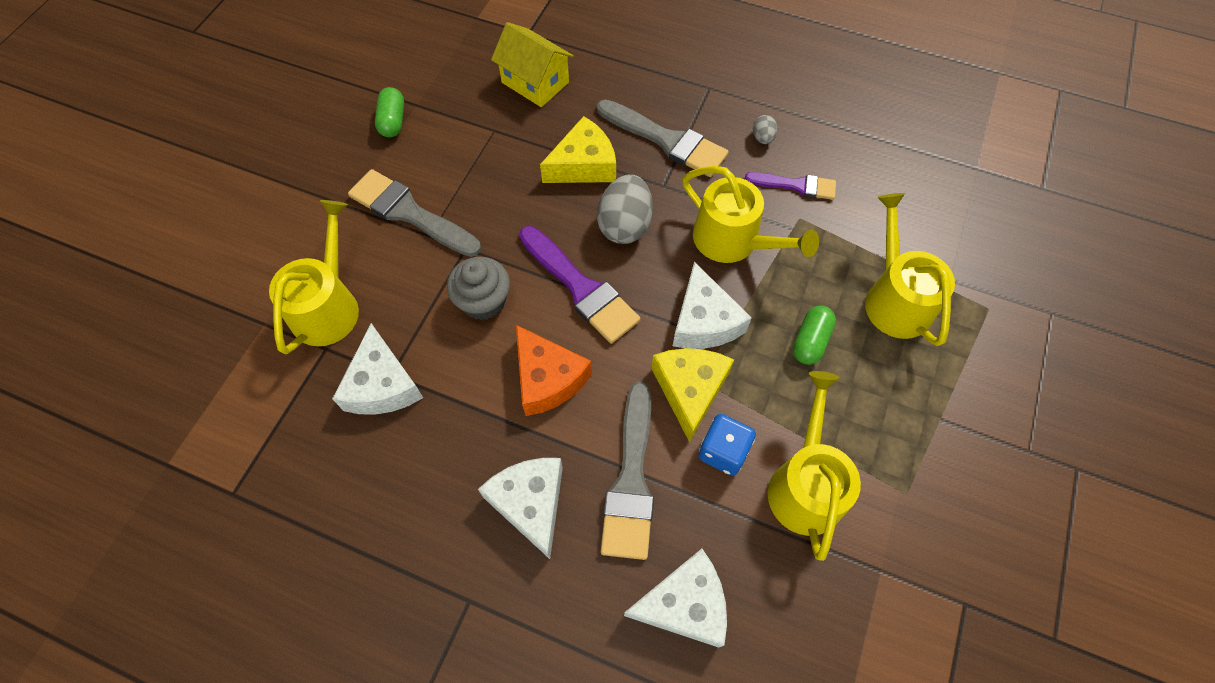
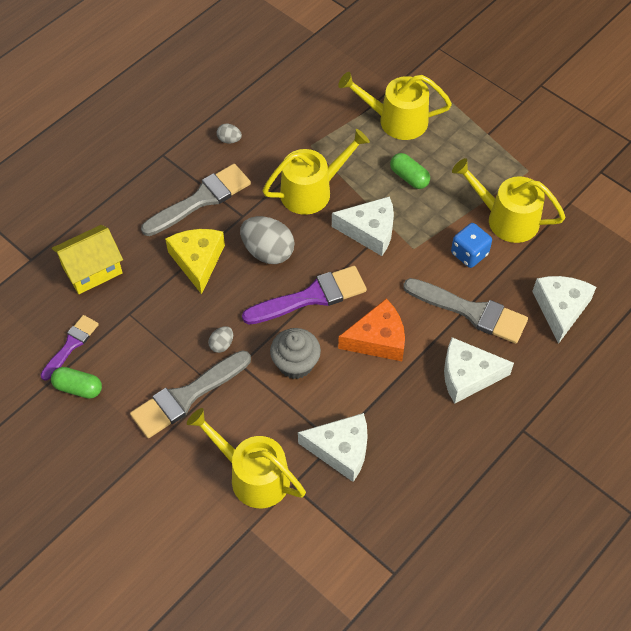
camera: 70 degrees left, 5 degrees down
yellow cheese [651,348,734,442] -> none
purple brush [745,172,836,200] -> purple brush moved to [40,315,99,381]
none -> grey egg [208,326,233,353]

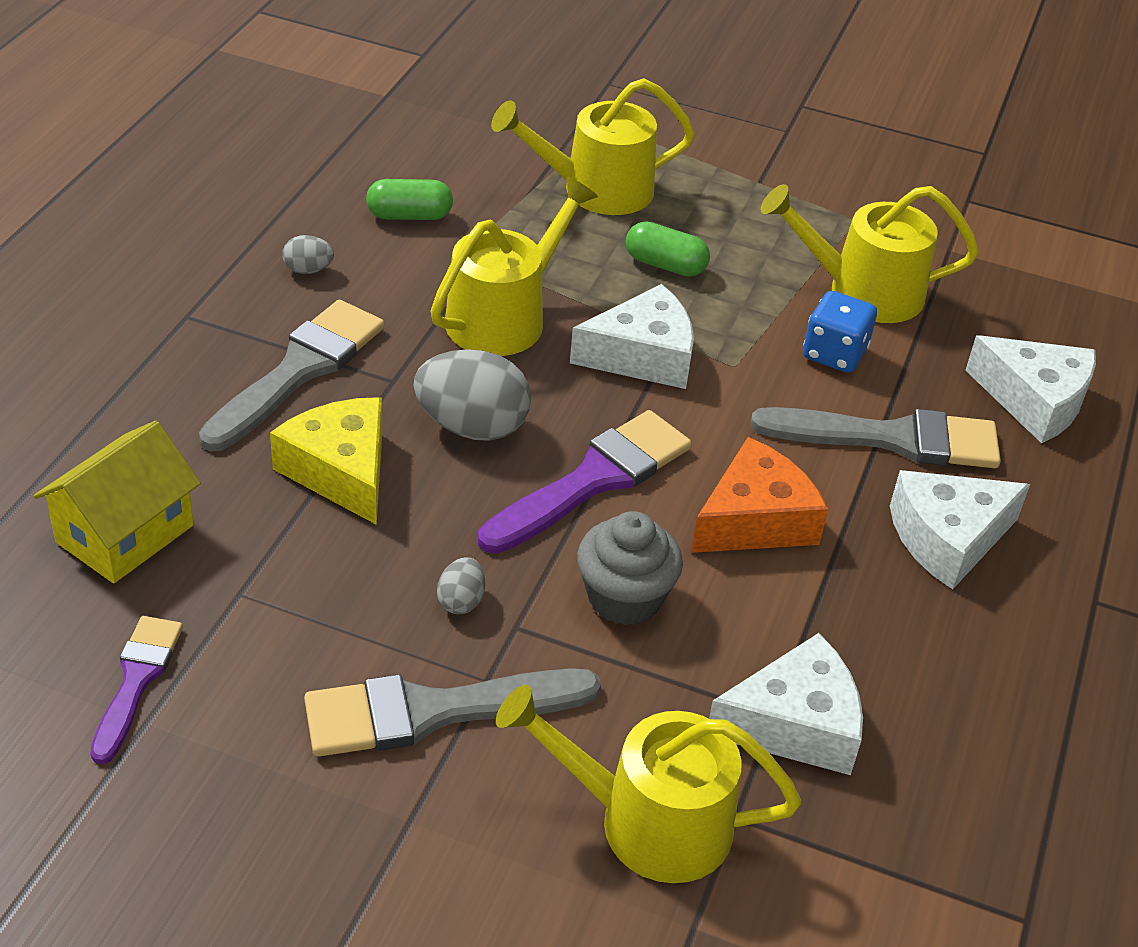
camera: 25 degrees left, 15 degrees down
green capsule [51,367,102,399] -> green capsule moved to [366,179,453,220]
grey brush [130,350,251,438] -> grey brush turned 45 degrees clockwise [304,668,601,757]
white cheese [532,276,596,344] -> white cheese turned 135 degrees clockwise [965,335,1096,443]

